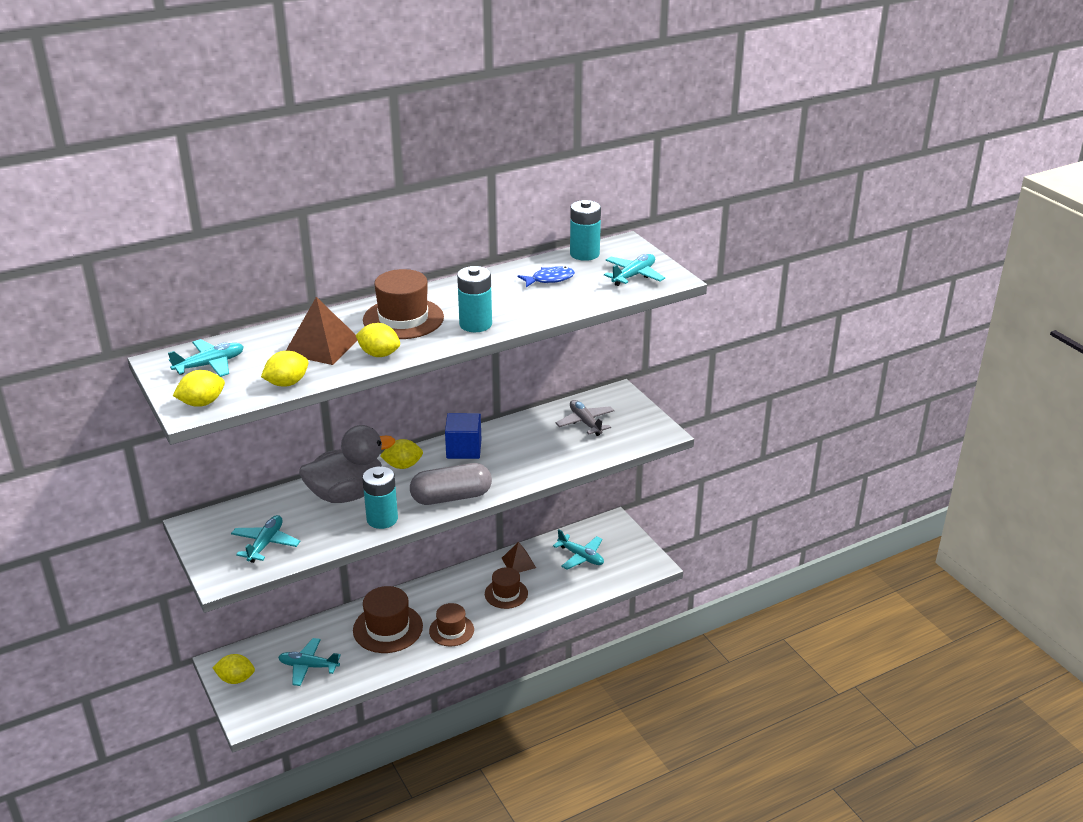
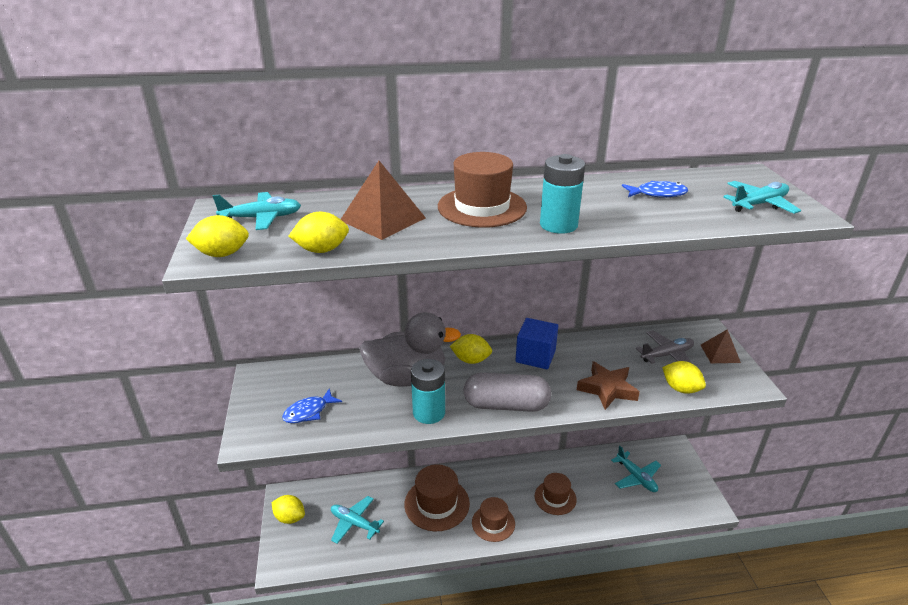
camera: 20 degrees right, 0 degrees up
turquoise plane [231,515,300,563] -> blue fish [282,388,342,423]
yellow lemon [356,323,400,357] -> yellow lemon moved to [662,361,706,394]
brown pyramid [502,542,536,573] -> brown pyramid moved to [701,329,741,363]
grey plane [556,400,614,436] -> grey plane turned 75 degrees clockwise [636,330,694,364]
turquoise battery [570,200,601,261] -> none
none -> brown star [577,361,640,410]

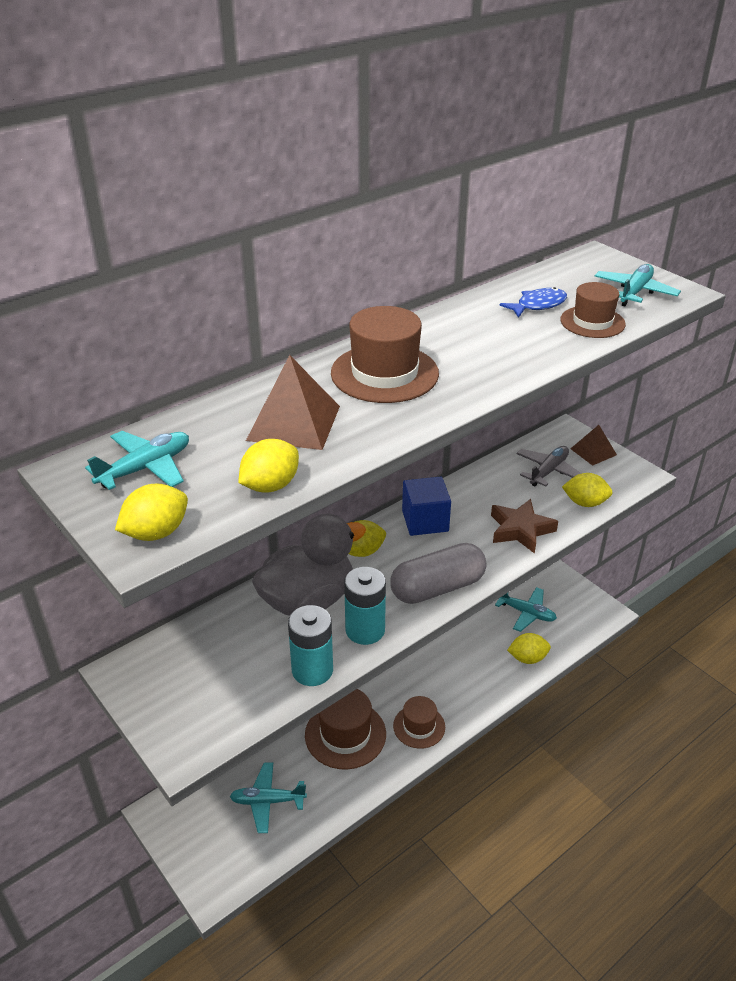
camera: 30 degrees left, 5 degrees up
yellow lemon [272,495,305,524] -> yellow lemon moved to [507,633,551,664]
blue fish [282,388,342,423] -> none
brown hat [535,473,577,515] -> brown hat moved to [560,282,626,338]
turquoise battery [540,154,585,234] -> turquoise battery moved to [288,605,333,686]

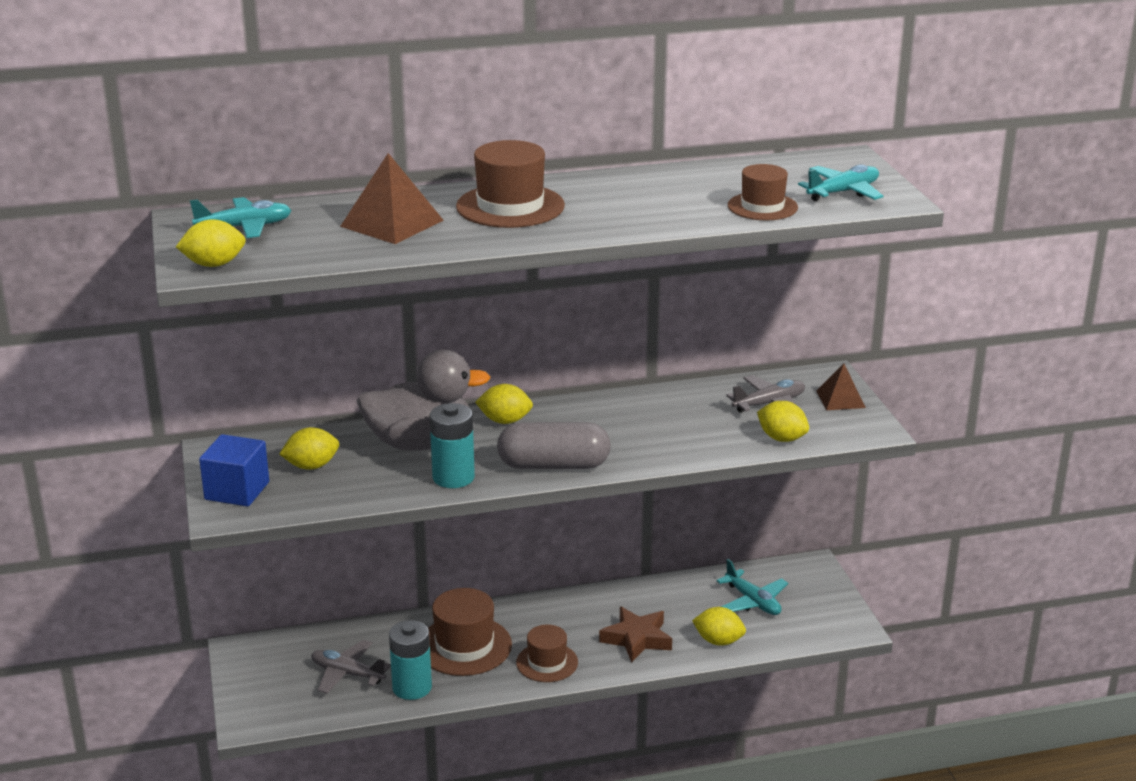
camera: 25 degrees right, 10 degrees down
turquoise plane [230,763,307,833] -> grey plane [311,640,391,694]
yellow lemon [239,439,299,493] -> yellow lemon moved to [279,427,339,470]
turquoise battery [288,605,333,686] -> turquoise battery moved to [389,620,432,700]
blue cube [402,477,451,536] -> blue cube moved to [199,434,269,507]
brown star [491,499,558,554] -> brown star moved to [599,607,672,663]
blue fish [499,287,567,318] -> none

